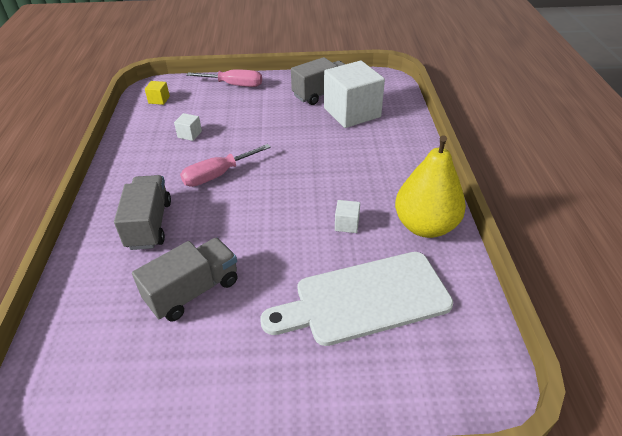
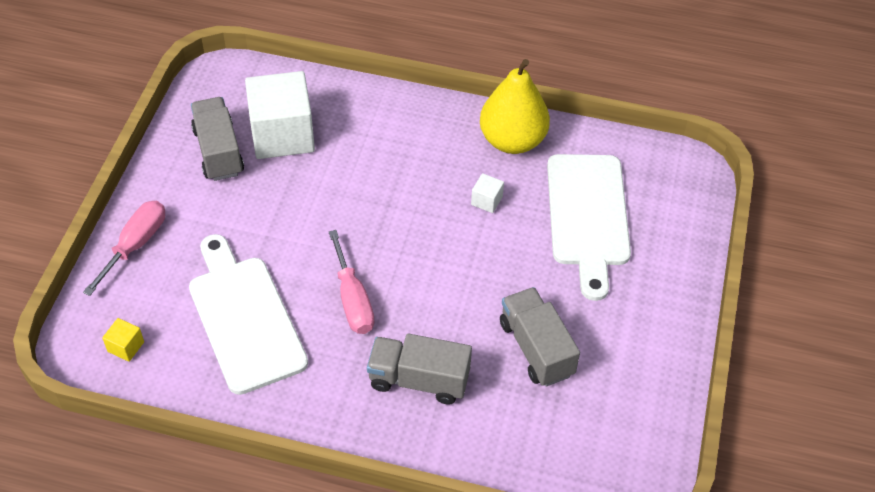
camera: 75 degrees left, 10 degrees up
white cube [174,113,202,141] -> white cutting board [189,234,308,395]

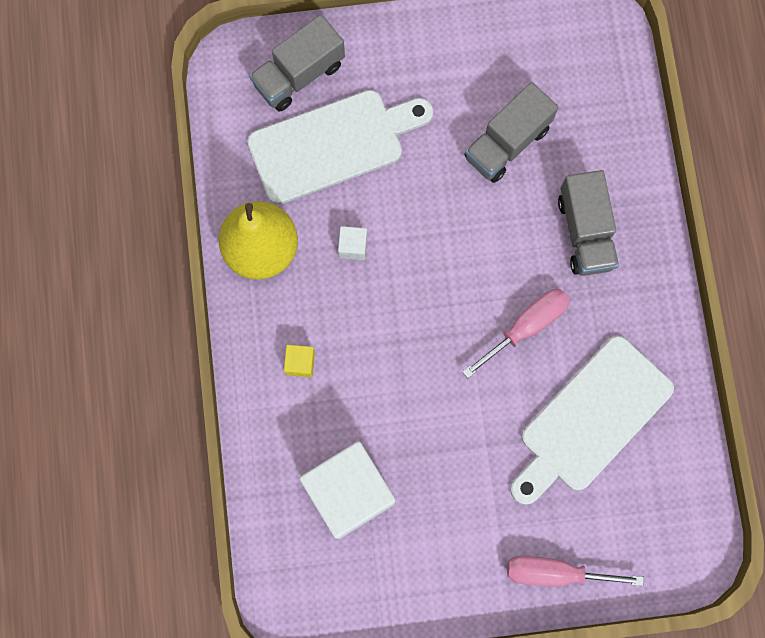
camera: 110 degrees left, 25 degrees up
yellow cube [102,318,144,362] -> yellow cube moved to [284,345,315,377]
grey truck [191,97,244,181] -> grey truck moved to [249,15,345,111]

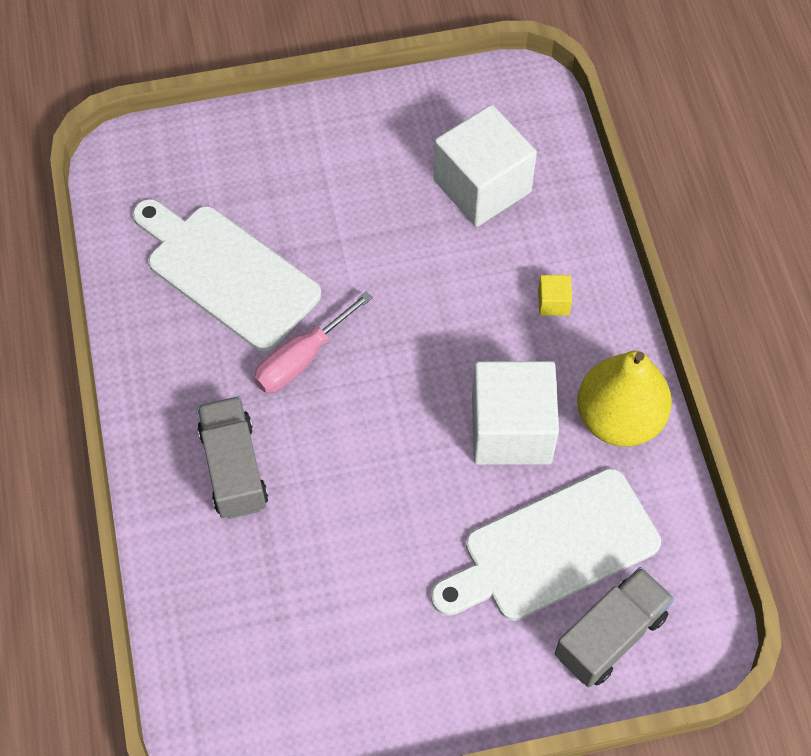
camera: 175 degrees right, 15 degrees down
white cube [338,226,367,260] -> white cube [472,361,559,465], size x2.47
grey truck [464,82,558,183] -> none
pink screwdriver [507,556,644,586] -> none
white cutting board [510,336,674,505] -> white cutting board turned 90 degrees counterclockwise [133,199,321,351]

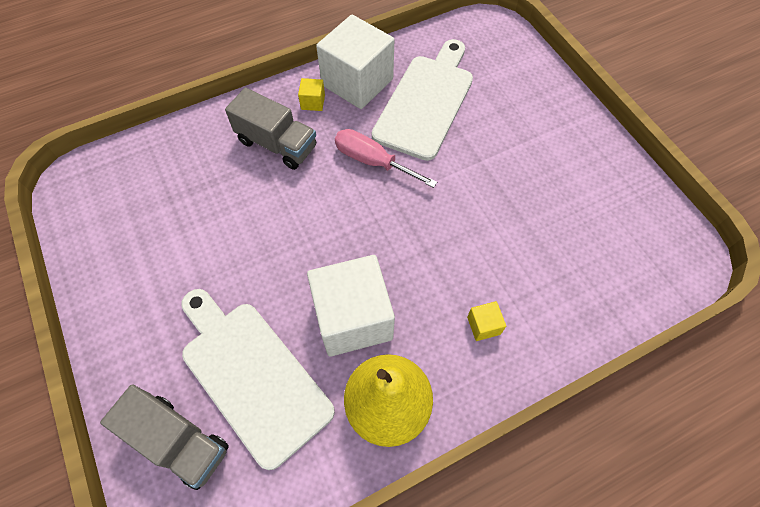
camera: 75 degrees right, 0 degrees up
grey truck [197,396,268,519] -> grey truck turned 60 degrees clockwise [225,88,316,170]
white cube [434,105,537,227] -> white cube moved to [316,15,394,109]
none -> yellow cube [298,78,325,111]

